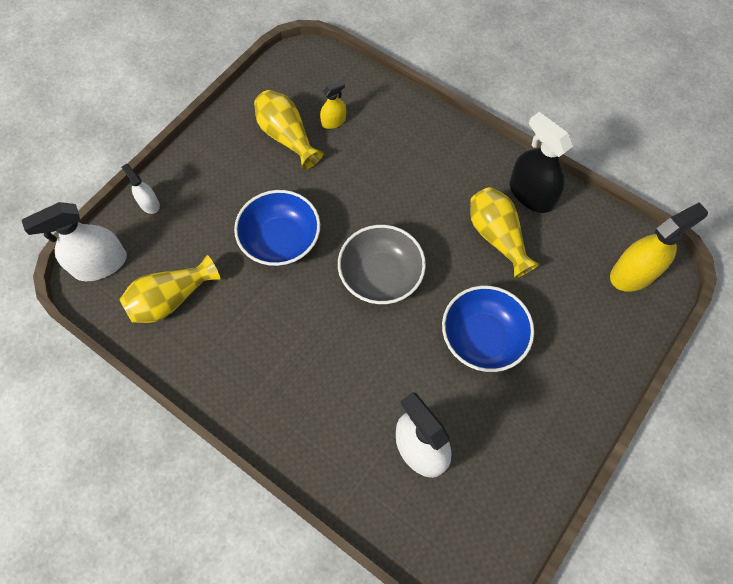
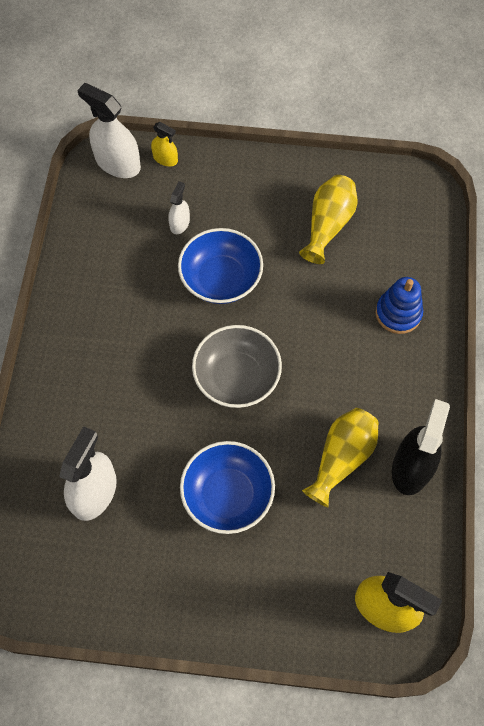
camera: 60 degrees right, 0 degrees up
yellow vase [119,255,221,323] -> none
white spray bottle [122,164,160,214] -> white spray bottle moved to [168,182,190,234]
yellow spray bottle [320,81,346,129] -> yellow spray bottle moved to [151,122,178,166]
none -> blue stacking toy [376,277,423,334]

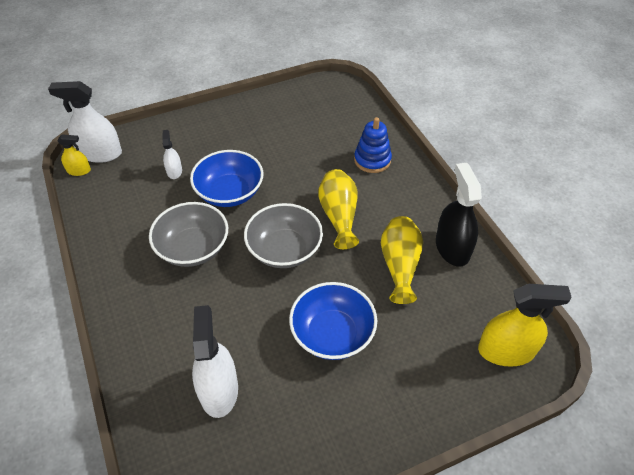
camera: 30 degrees left, 15 degrees down
yellow spray bottle [151,122,178,166] -> yellow spray bottle moved to [57,134,91,176]
yellow vase [299,175,358,264] -> yellow vase moved to [318,169,359,249]
none -> grey bowl [149,202,228,267]

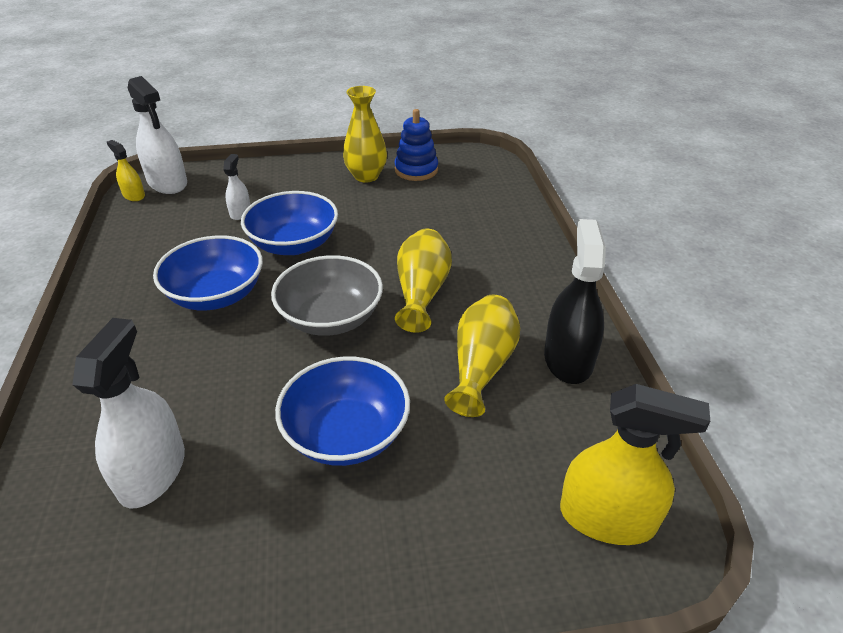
camera: 15 degrees right, 10 degrees down
white spray bottle [48,81,122,163] -> white spray bottle turned 150 degrees counterclockwise [128,76,187,194]
yellow spray bottle [57,134,91,176] -> yellow spray bottle turned 150 degrees counterclockwise [107,140,145,201]
grey bowl [149,202,228,267] -> blue bowl [153,235,263,310]
blue stacking toy [354,117,392,173] -> blue stacking toy moved to [395,109,438,181]
none -> yellow vase [343,86,387,182]

